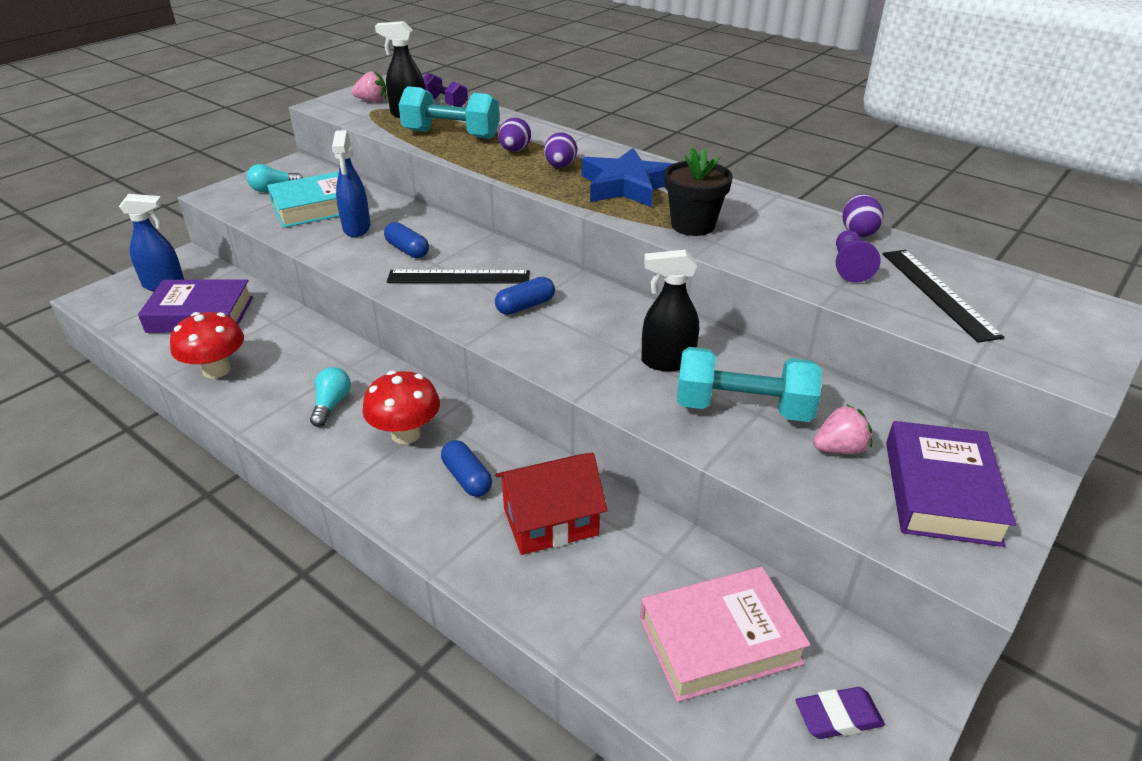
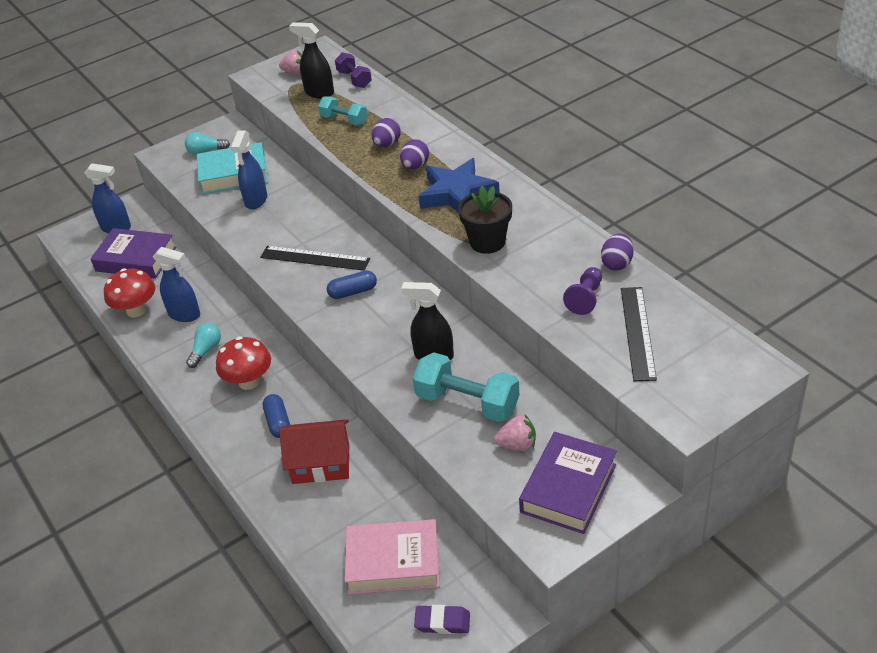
camera: 20 degrees right, 5 degrees up
blue capsule [384,222,429,258] -> none
turquoise dumbbell [399,86,500,139] -> turquoise dumbbell [318,97,368,125], size x0.60
none -> blue spray bottle [153,247,200,322]

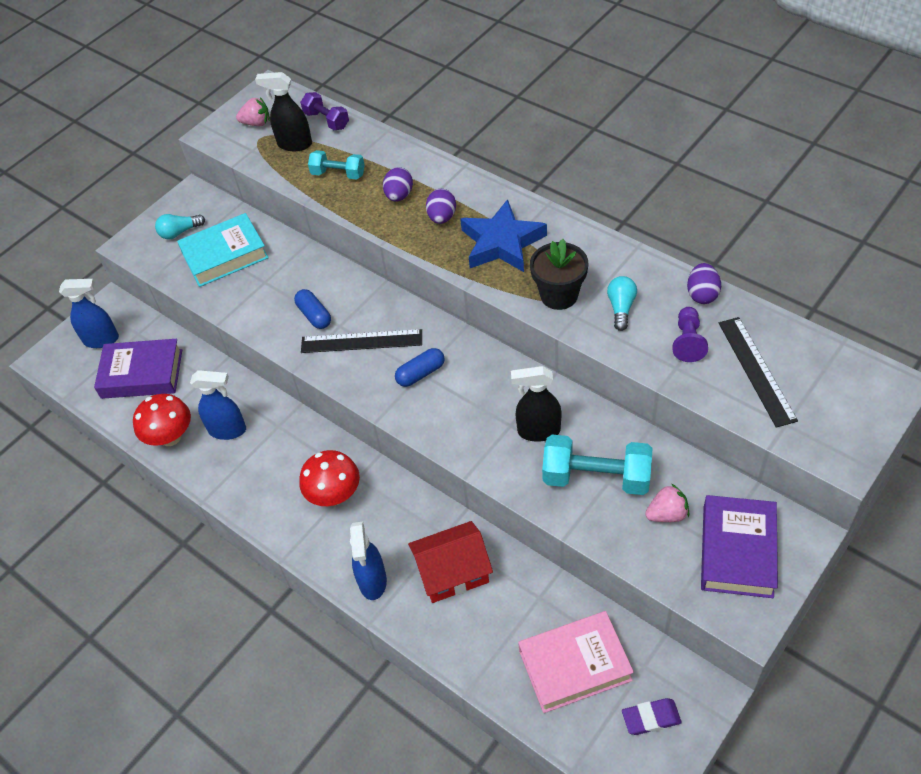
camera: 15 degrees left, 10 degrees up
turquoise light bulb [186,323,221,368] -> turquoise light bulb moved to [607,276,637,331]
blue spray bottle [231,130,267,209] -> blue spray bottle moved to [350,521,387,600]
blue capsule [263,394,290,438] -> blue capsule moved to [294,289,331,329]

